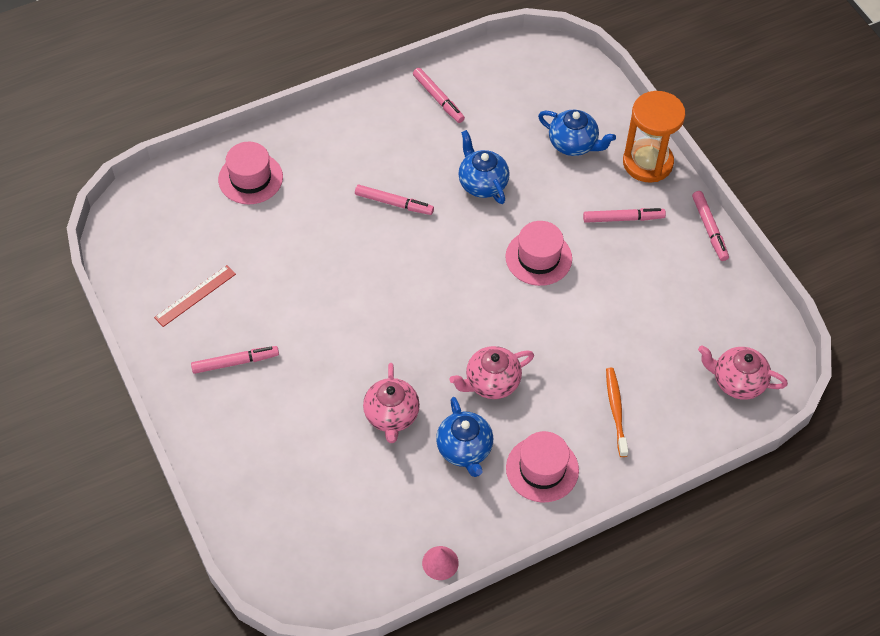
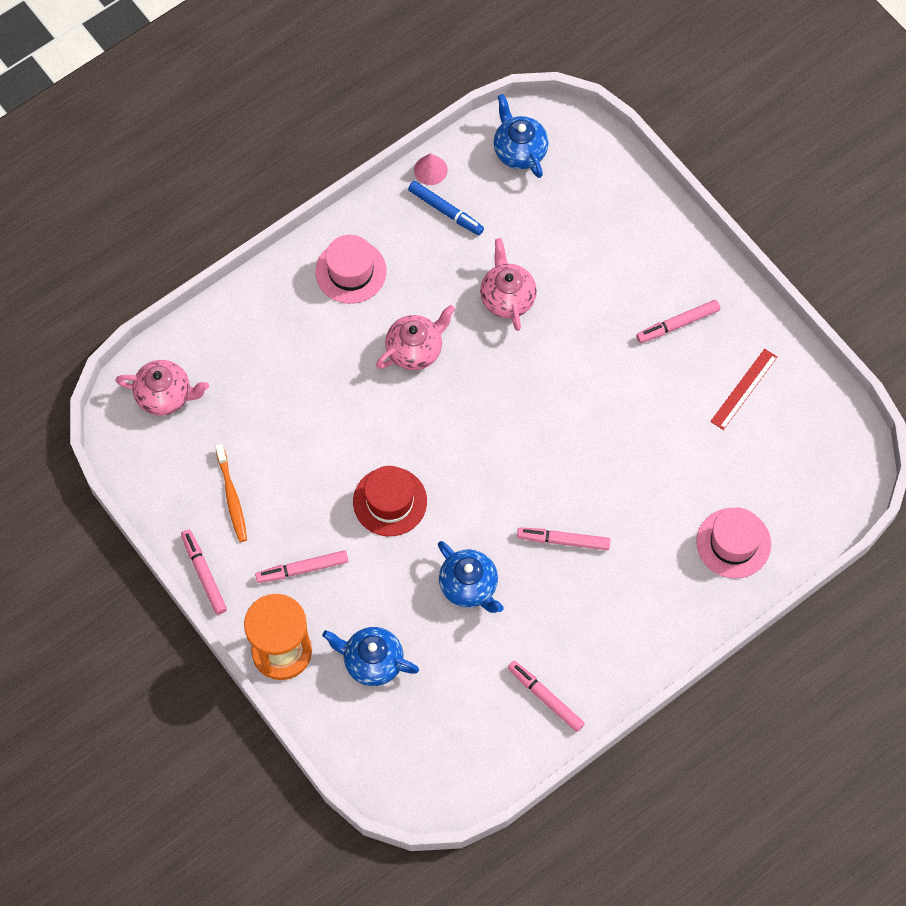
camera: 170 degrees right, 10 degrees up
blue teapot [436,397,493,477] -> blue teapot moved to [494,94,549,178]
pink hat [505,221,572,286] -> red hat [353,466,427,536]
orange toothbrush [606,368,628,457] -> orange toothbrush moved to [215,444,247,542]
none -> blue marker [408,181,484,235]

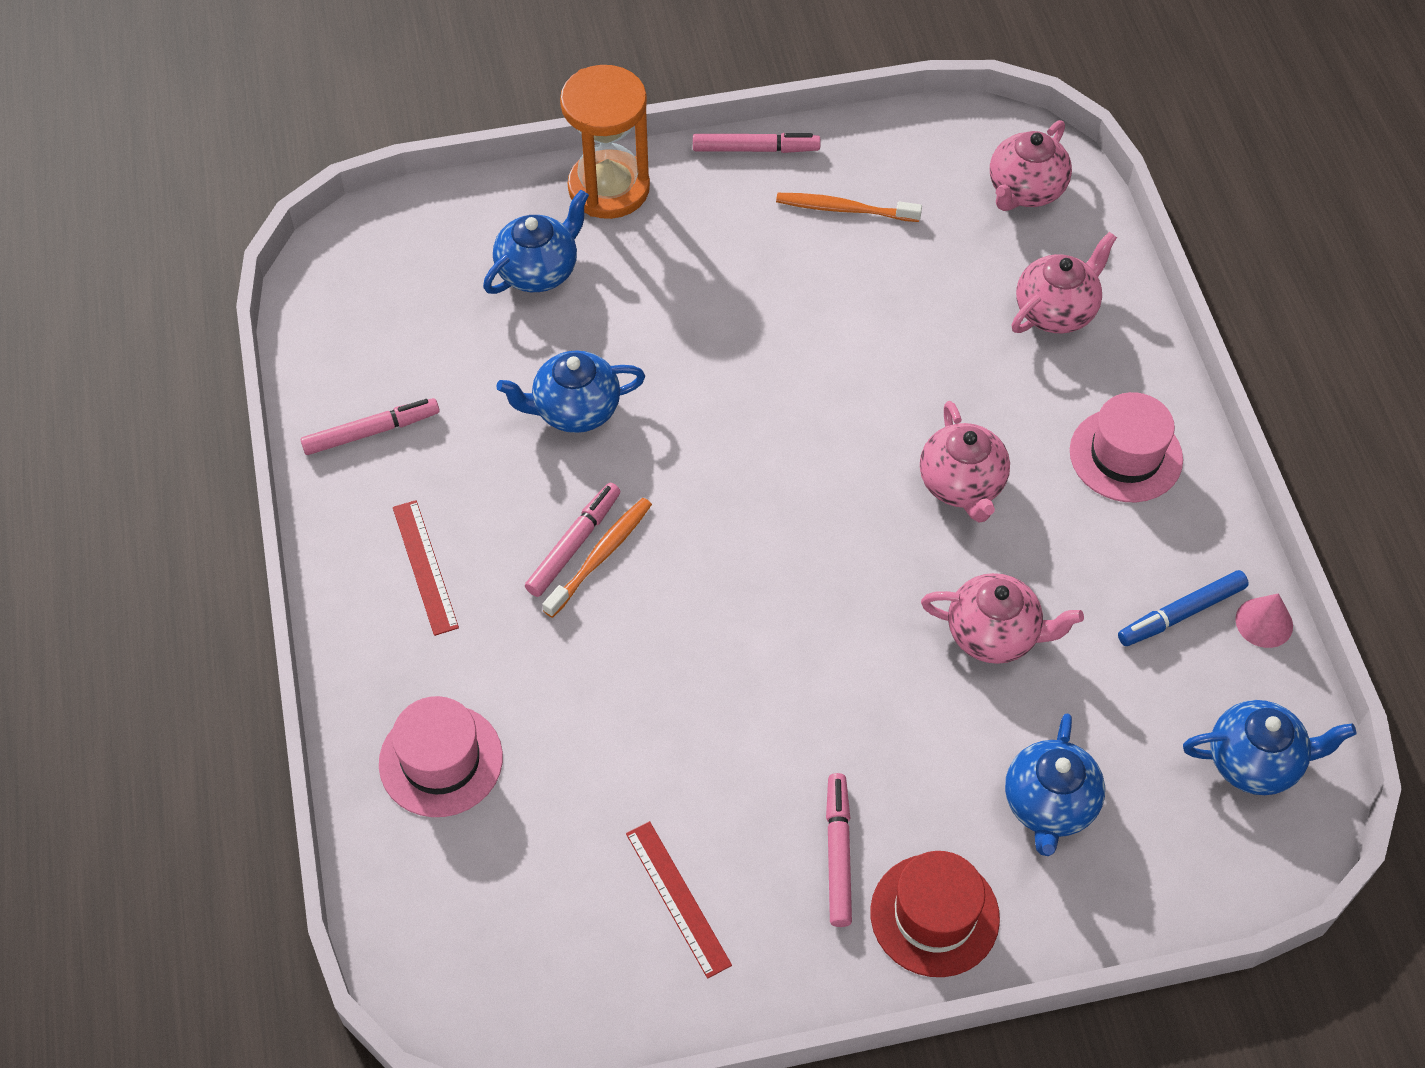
camera: 115 degrees right, 10 degrees down
pink marker [255,550,348,583] -> none
red hat [353,466,427,536] -> red hat moved to [870,851,1000,977]
none -> red ruler [393,500,459,636]
none -> orange toothbrush [542,498,652,618]
none -> blue teapot [1005,713,1105,856]
none -> pink teapot [1011,232,1117,334]

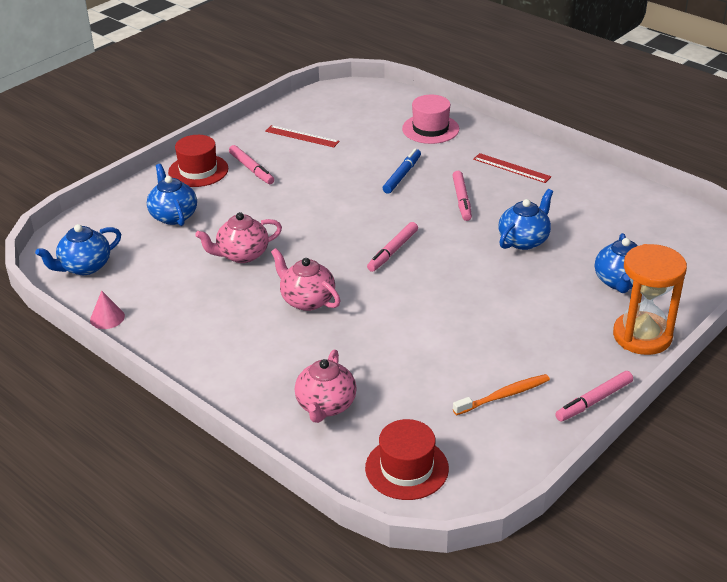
camera: 145 degrees right, 20 degrees down
pink marker [301,398,440,455] -> pink marker moved to [367,222,418,272]
orange toothbrush [542,498,652,618] -> none
pink teapot [990,120,1072,211] -> red hat [365,419,449,500]
pink hat [1070,392,1183,502] -> none
blue marker [1118,570,1249,646] -> blue marker moved to [383,149,421,194]

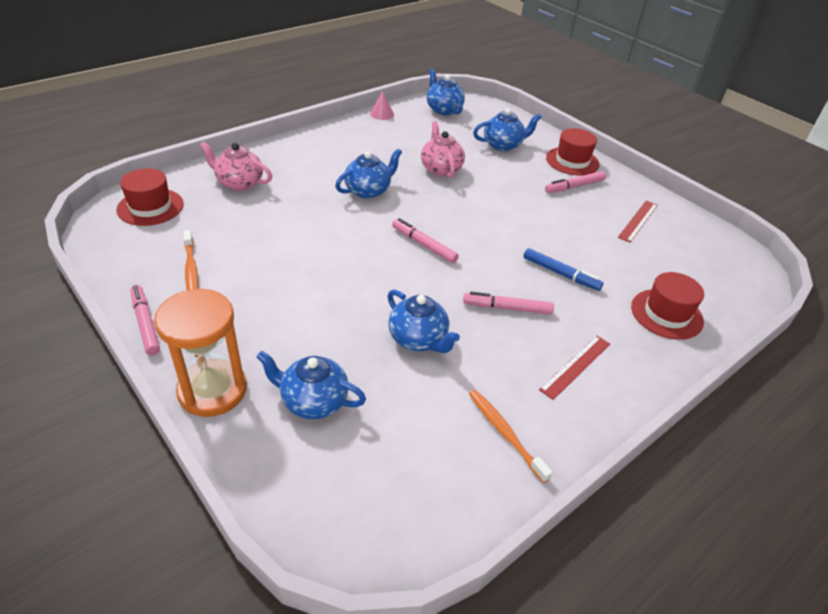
camera: 95 degrees right, 5 degrees up
pink teapot [271,248,340,311] -> blue teapot [335,148,402,199]
pink hat [402,95,459,144] -> red hat [631,272,704,340]
none -> orange toothbrush [469,390,553,483]

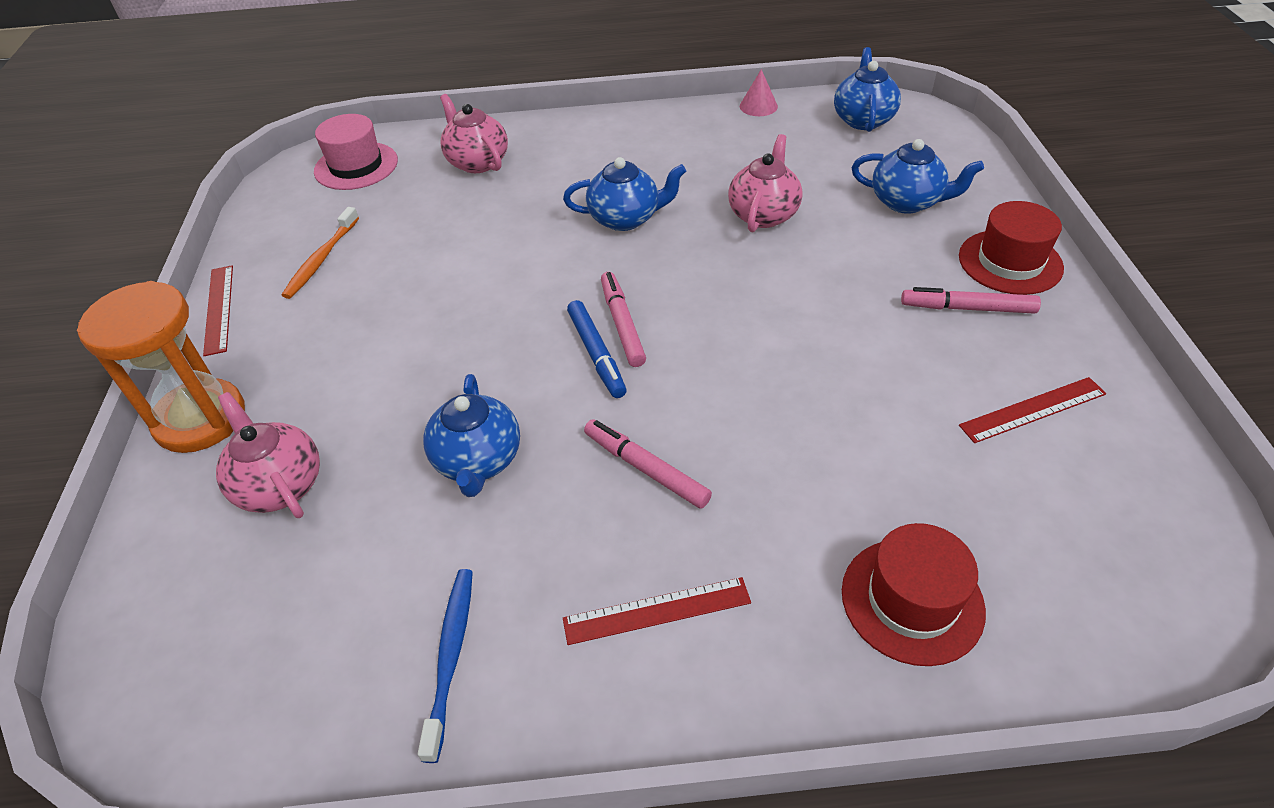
camera: 40 degrees right, 5 degrees up
red hat [116,168,184,226] -> pink hat [314,114,398,190]
pink marker [130,285,160,356] -> red ruler [203,265,233,356]
blue teapot [257,351,366,419] -> pink teapot [216,392,320,518]
orange toothbrush [469,390,553,483] -> blue toothbrush [418,569,473,763]
blue marker [523,248,604,291] -> blue marker moved to [567,300,627,398]

